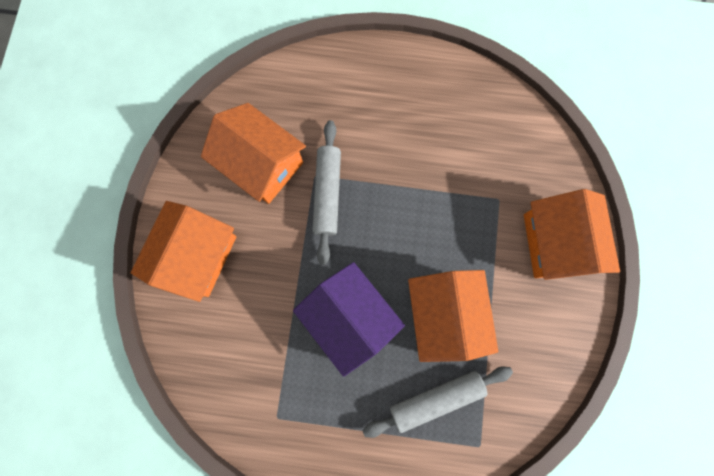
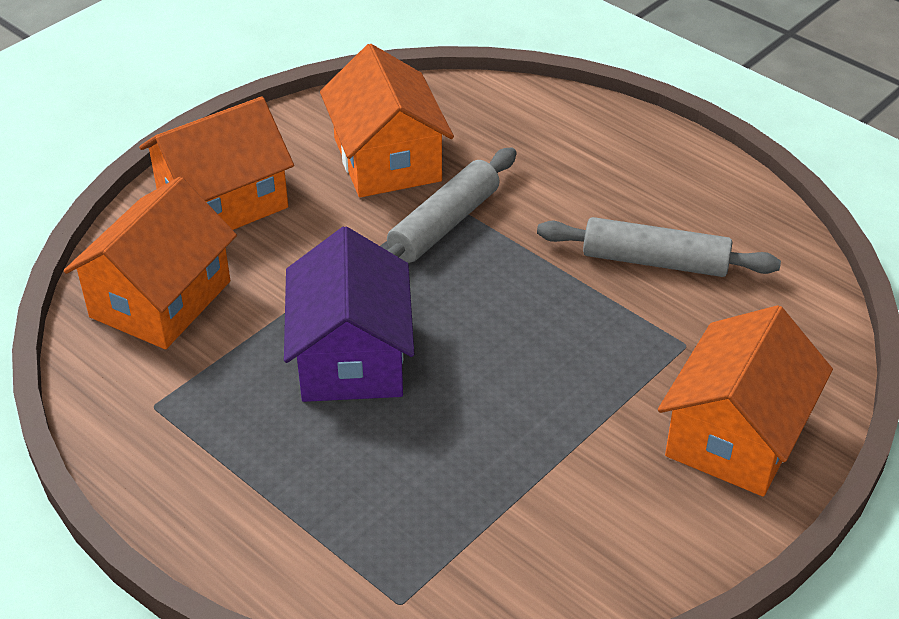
camera: 35 degrees right, 35 degrees down
grey rolling pin [363,367,513,438] -> grey rolling pin moved to [537,217,781,277]
orange house [408,270,498,362] -> orange house moved to [64,177,237,349]

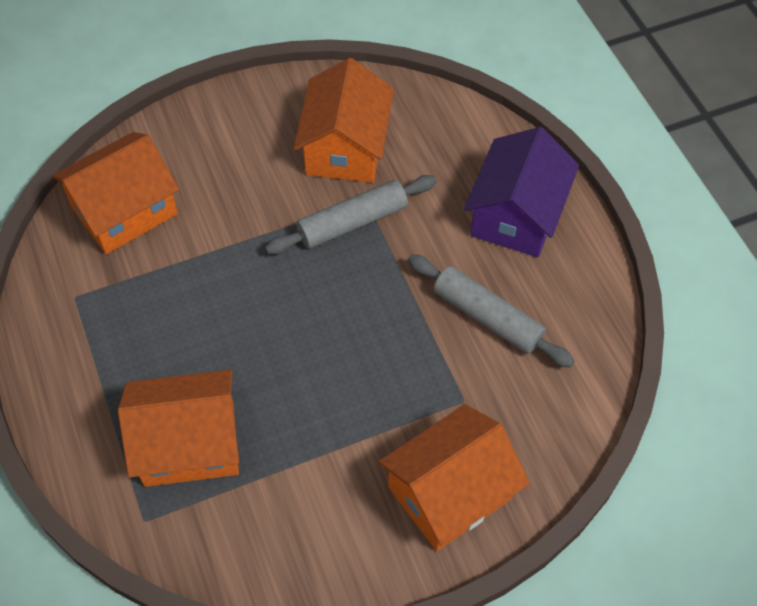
camera: 25 degrees right, 15 degrees up
orange house [139,97,294,230] -> orange house moved to [118,370,239,487]
purple house [284,226,414,402] -> purple house moved to [464,127,579,257]

